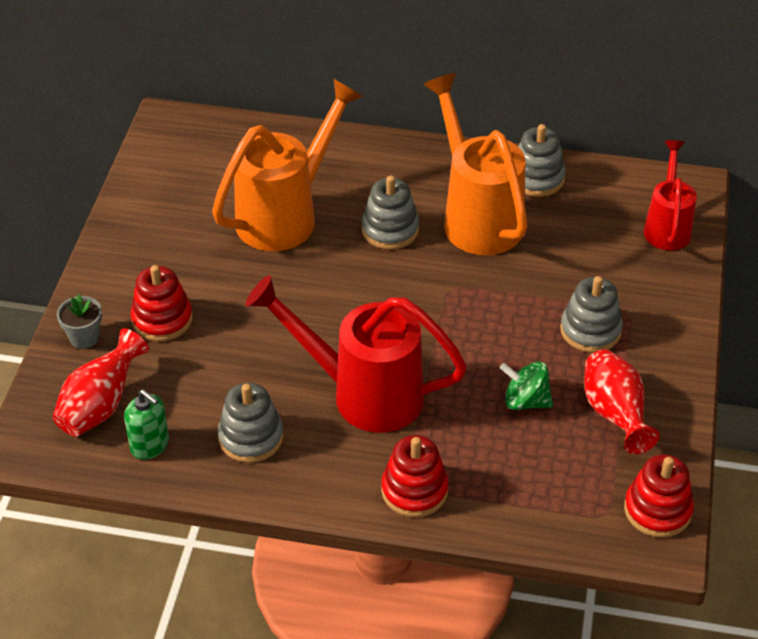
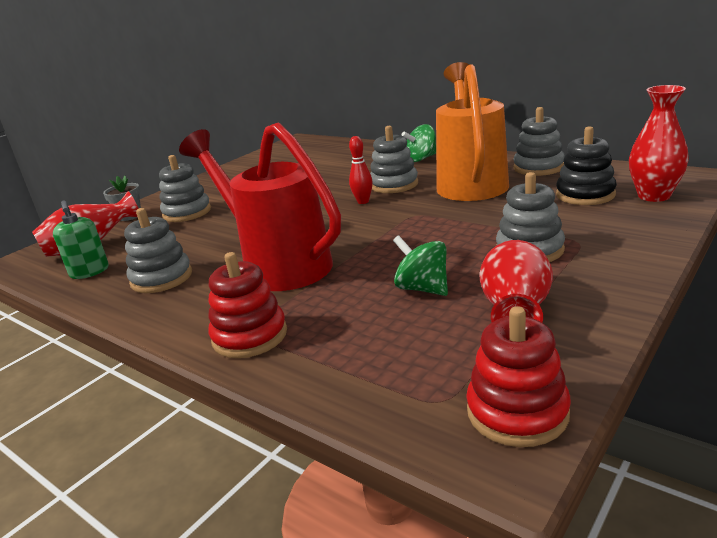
camera: 30 degrees right, 20 degrees down
red stacking toy [130,265,193,341] -> grey stacking toy [159,155,211,222]
orange watering can [212,79,363,251] -> none
red watering can [644,140,697,250] -> red vase [629,85,689,202]
none -> red bowling pin [349,136,372,204]
none -> green spinning top [401,124,436,162]
none -> black stacking toy [556,126,617,205]

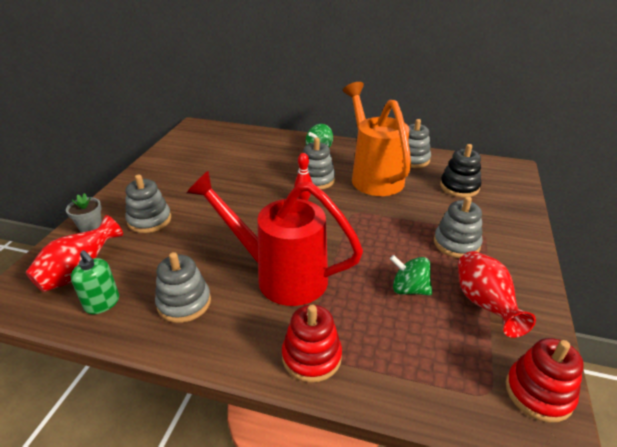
camera: 25 degrees left, 10 degrees up
red vase [629,85,689,202] -> none

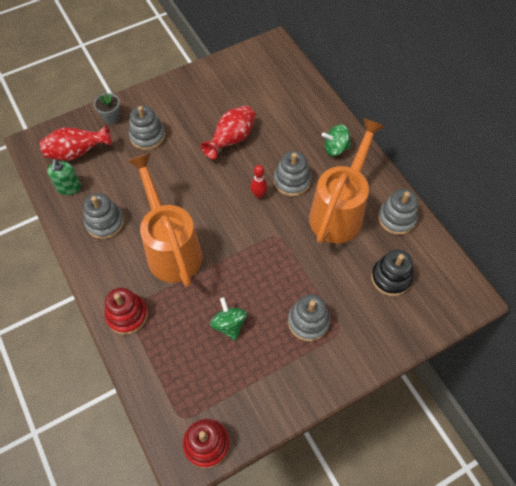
camera: 45 degrees right, 25 degrees up
red watering can [187,171,363,306] -> orange watering can [127,153,203,287]
red vase [458,251,536,338] -> red vase moved to [201,106,256,159]

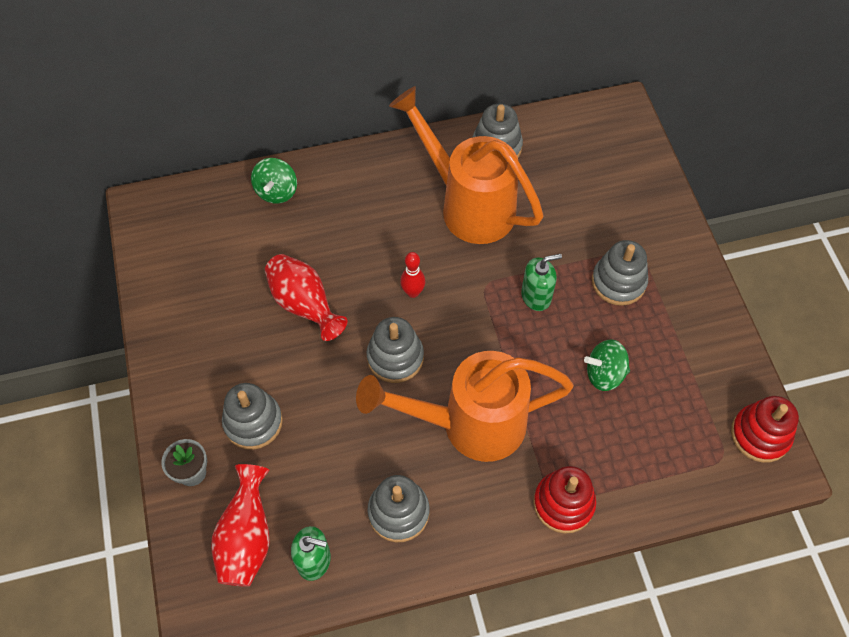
camera: 75 degrees left, 0 degrees up
grey stacking toy [274,151,311,196] -> grey stacking toy moved to [367,317,424,383]
green spinning top [322,124,352,156] -> green spinning top moved to [251,158,297,204]
black stacking toy [371,249,413,296] -> none
none -> green soap dispenser [521,254,562,311]

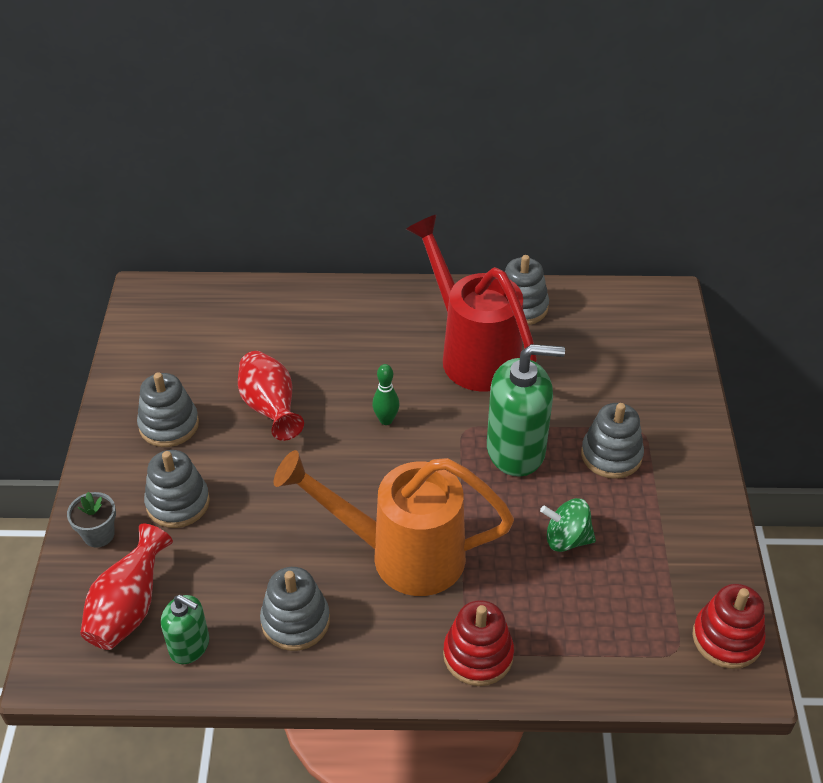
camera: 15 degrees right, 15 degrees down
green spinning top [251,158,297,204] -> none
grey stacking toy [367,317,424,383] -> grey stacking toy moved to [137,372,199,447]
orange watering can [389,86,543,244] -> red watering can [406,214,537,392]
red bowling pin [400,252,425,298] -> green bowling pin [372,364,399,425]
green soap dispenser [521,254,562,311] -> green soap dispenser [487,344,565,477], size x1.82

